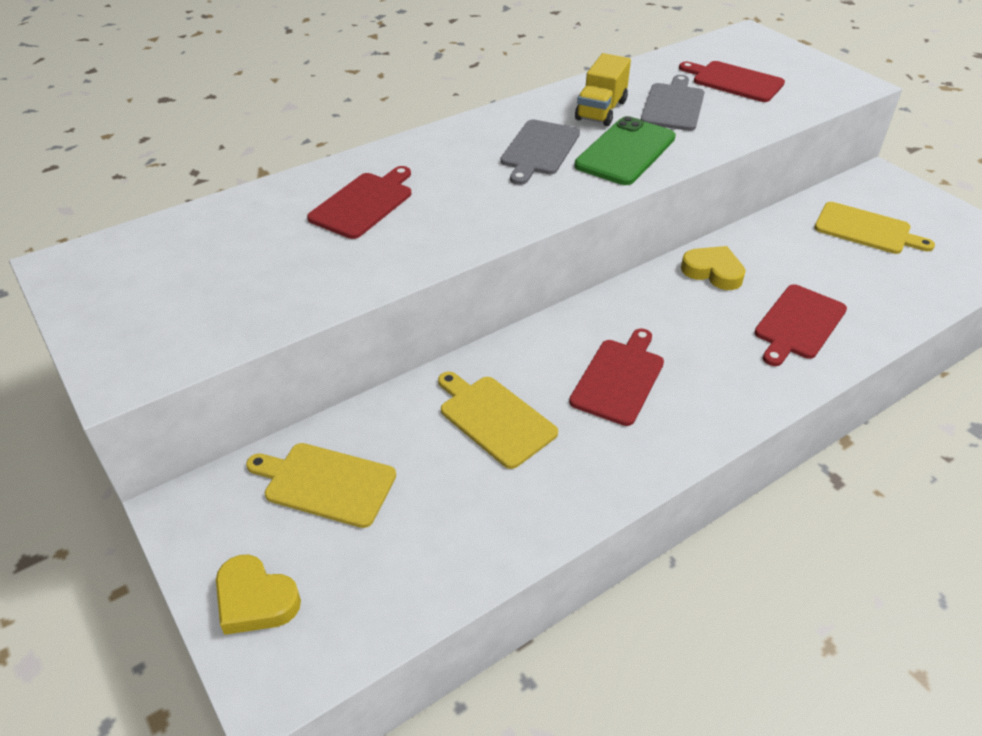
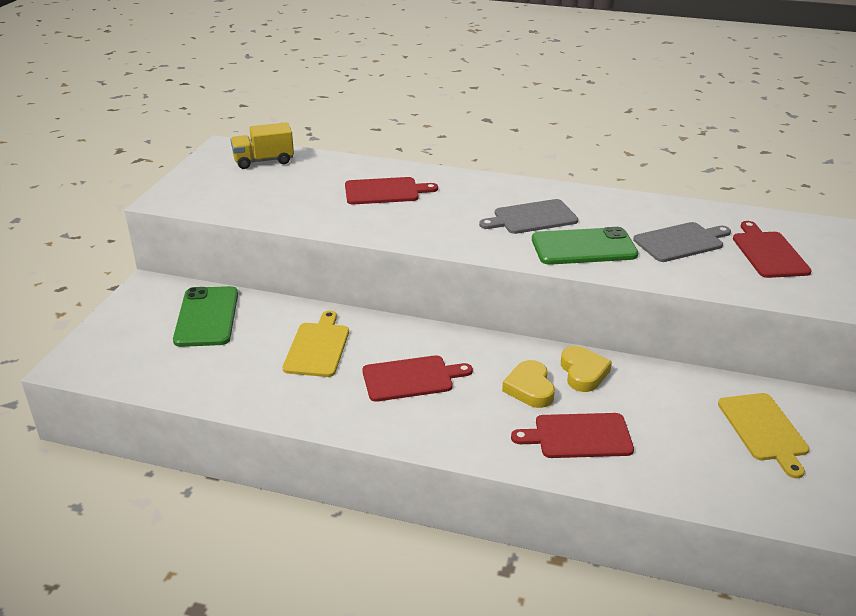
camera: 50 degrees right, 10 degrees down
yellow heart [216,554,301,635] -> yellow heart moved to [502,360,555,408]
yellow cutting board [246,443,396,528] -> green phone [173,286,238,347]
yellow truck [575,53,631,126] -> yellow truck moved to [230,122,294,169]

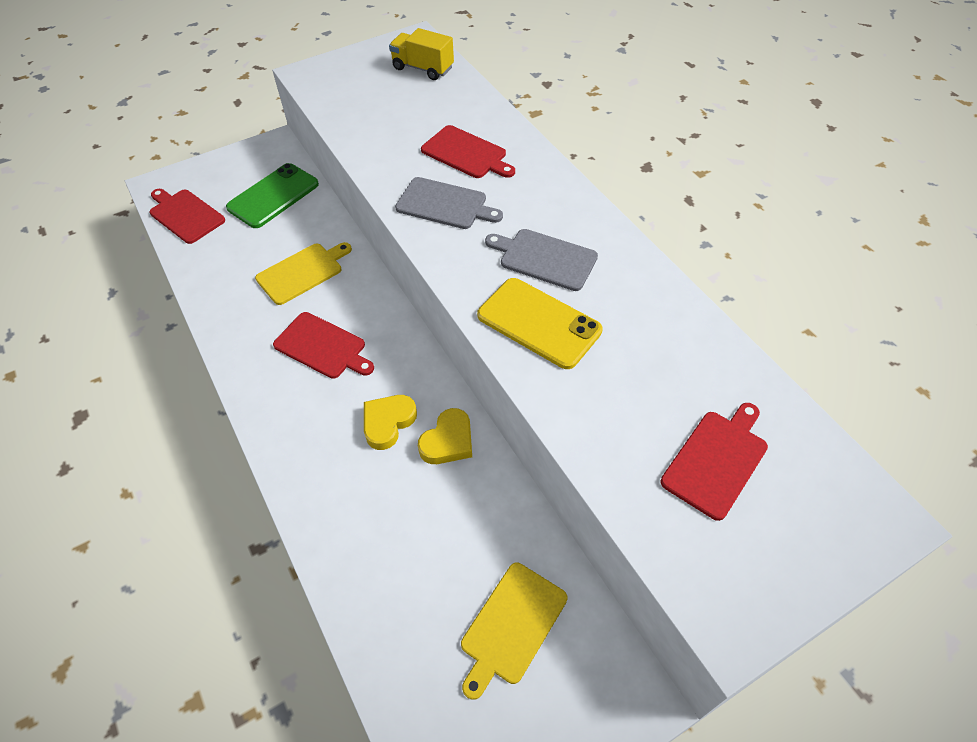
camera: 45 degrees right, 20 degrees up
red cutting board [511,413,634,458] -> red cutting board moved to [150,189,225,244]
green phone [532,227,638,265] -> yellow phone [477,278,603,369]
grey cutting board [633,222,731,262] -> grey cutting board moved to [395,177,503,229]

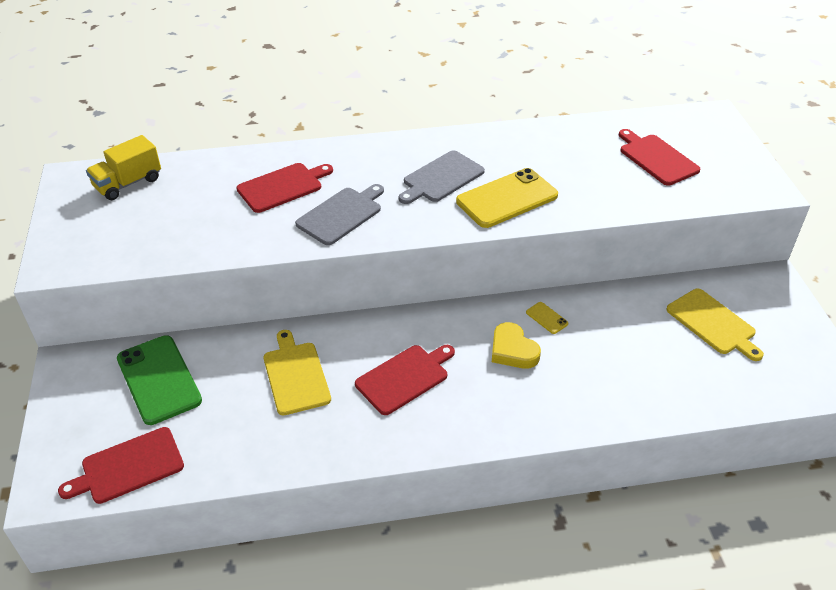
camera: 70 degrees left, 10 degrees down
yellow heart [418,408,472,464] -> yellow phone [526,302,568,334]

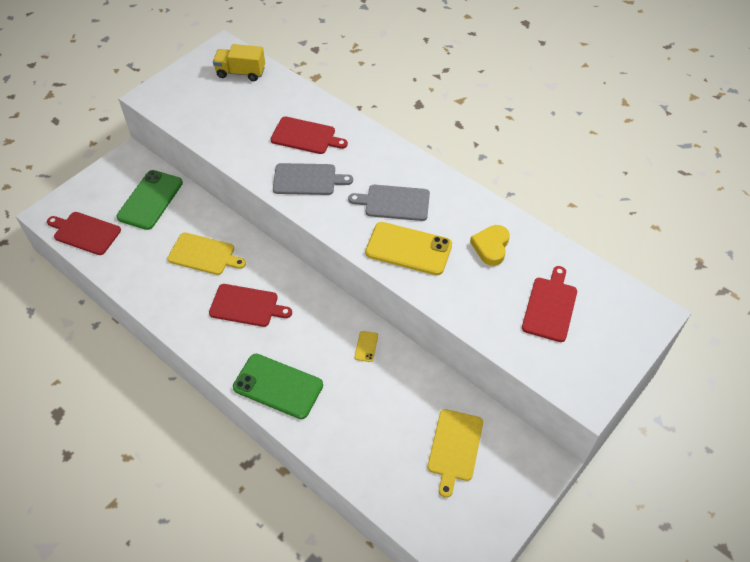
camera: 50 degrees right, 10 degrees up
yellow cutting board [263,330,331,415] -> yellow cutting board turned 75 degrees clockwise [167,232,246,275]
yellow heart [492,322,541,369] -> yellow heart moved to [470,225,510,266]
none -> green phone [233,354,323,419]

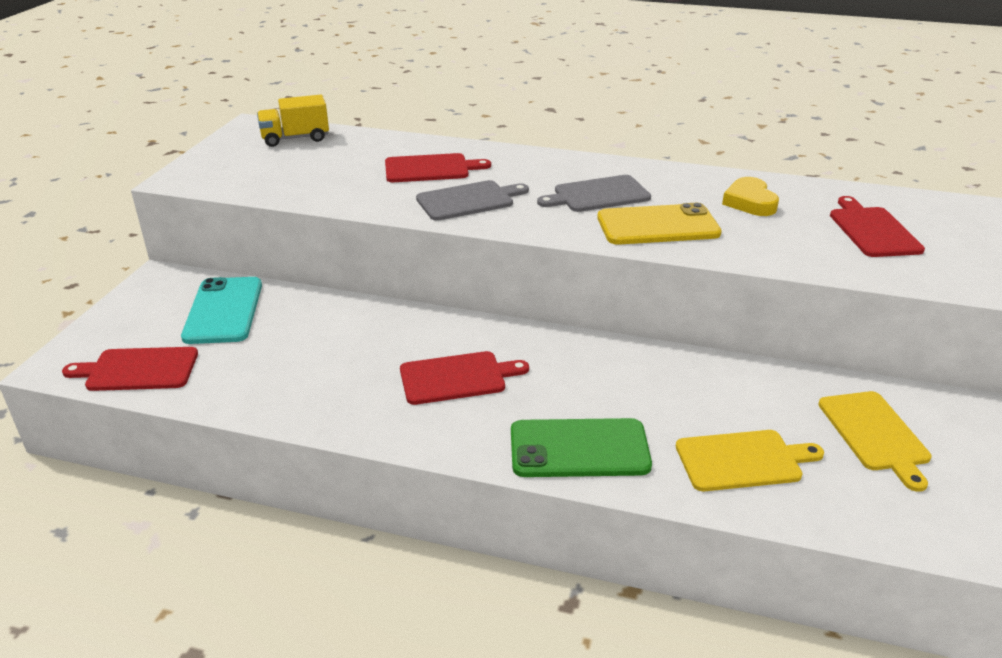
camera: 25 degrees left, 20 degrees down
green phone [116,170,183,230] -> turquoise phone [181,277,262,344]
yellow cutting board [167,232,246,275] -> yellow cutting board moved to [676,430,824,491]
yellow phone [355,331,378,362] -> none

